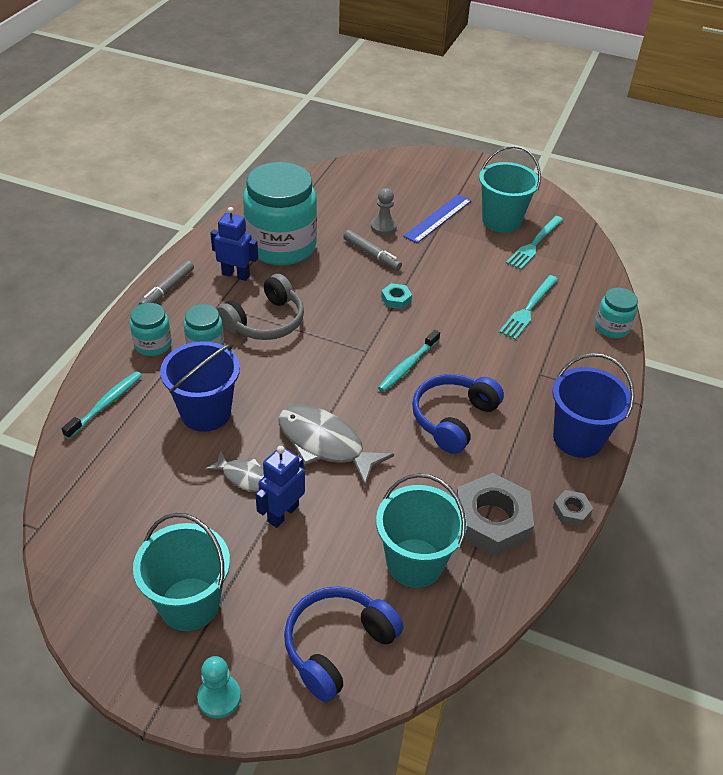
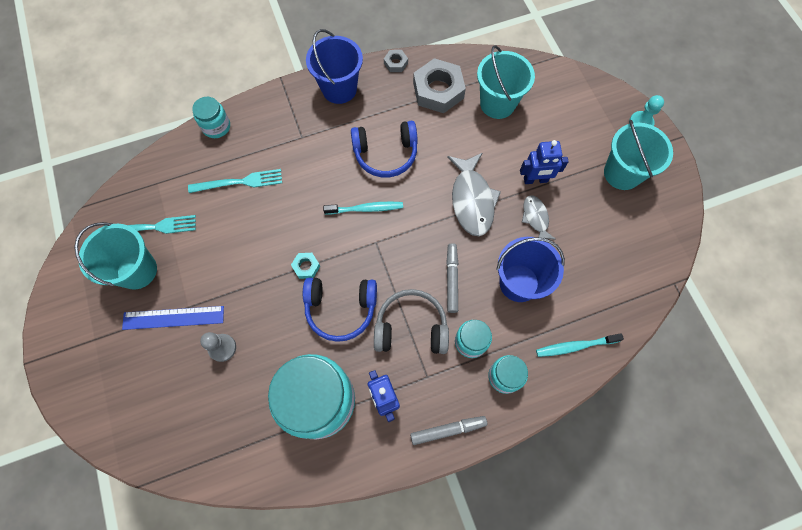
camera: 130 degrees left, 25 degrees up
blue headphones [284,586,403,702] -> blue headphones moved to [303,278,377,342]
grey marker [343,230,402,270] -> grey marker moved to [446,243,458,313]

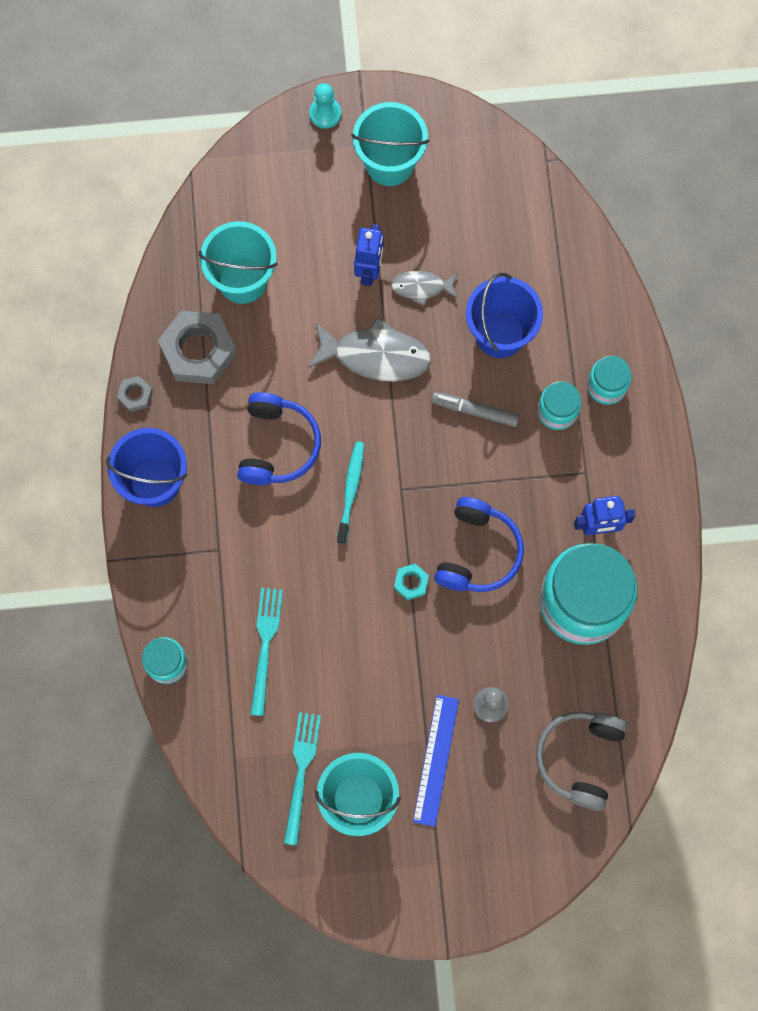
camera: 75 degrees left, 5 degrees up
grey headphones [374,289,449,354] -> grey headphones moved to [536,711,628,811]
grey marker [410,416,487,445] -> none
turquoise toothbrush [536,333,624,357] -> none

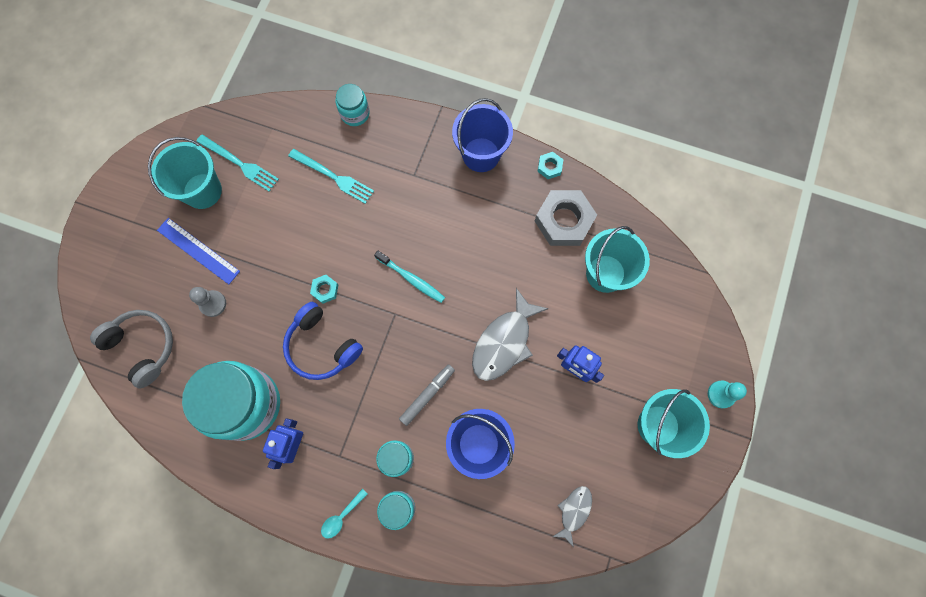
camera: 115 degrees right, 0 degrees up
grey nut [117,376,153,412] -> turquoise nut [537,152,563,179]
blue headphones [237,392,321,485] -> none
grey fish [391,271,458,306] -> grey fish moved to [552,486,592,547]
none -> turquoise spoon [321,488,368,539]

